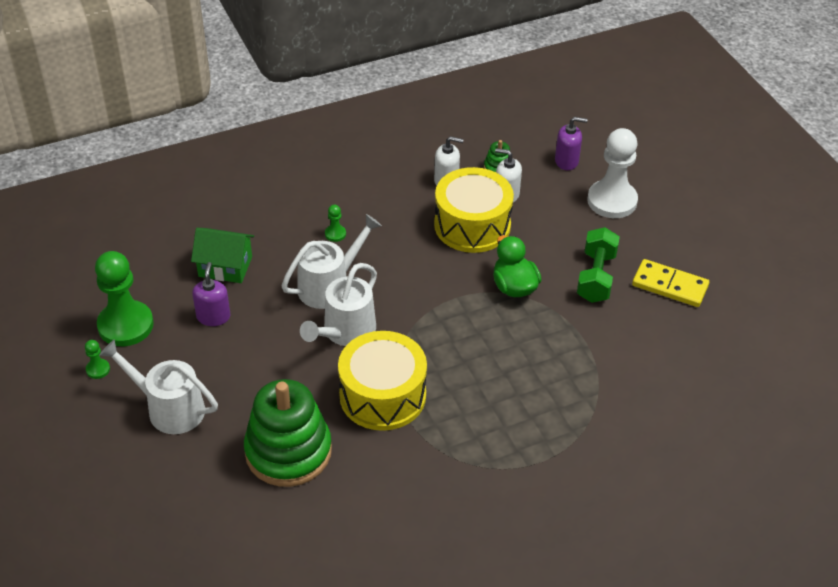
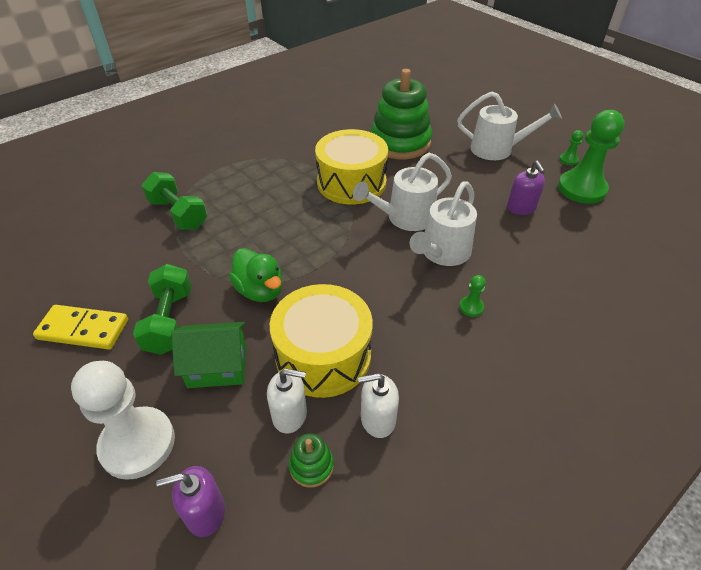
camera: 165 degrees right, 0 degrees up
green house [191,228,254,283] -> green house moved to [171,322,246,388]
white watering can [300,263,377,346] -> white watering can turned 135 degrees counterclockwise [353,153,452,231]
none -> green dumbbell [141,172,207,230]

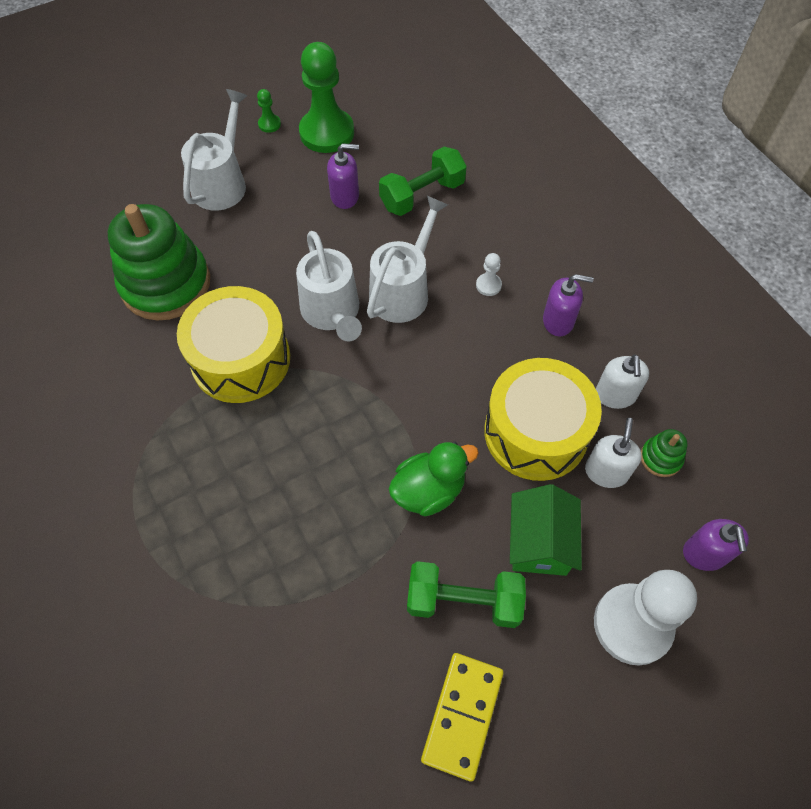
camera: 80 degrees left, 15 degrees up
green dumbbell [141,172,207,230] -> green dumbbell moved to [379,147,467,216]
white watering can [410,181,477,266] -> white watering can turned 105 degrees counterclockwise [367,196,448,323]
green pawn [459,275,486,317] -> white pawn [476,253,502,296]
none -> purple soap dispenser [543,274,594,336]

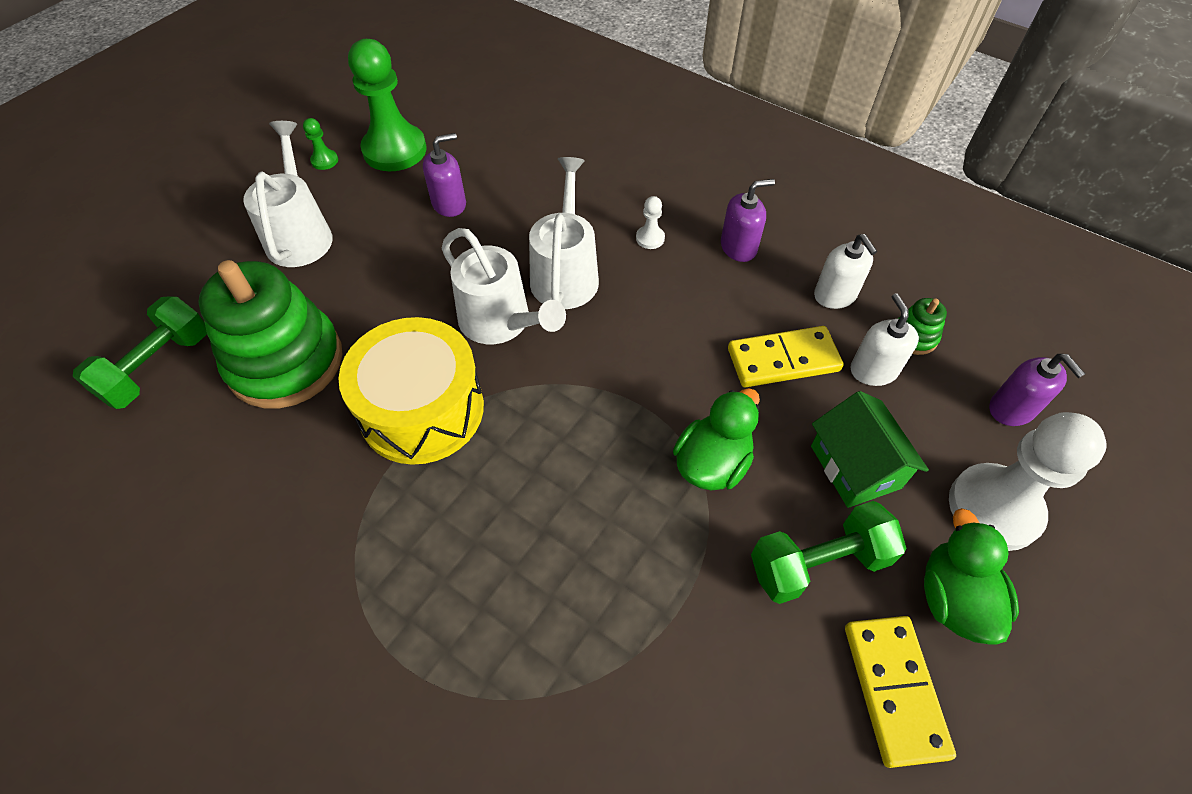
camera: 25 degrees left, 5 degrees down
green dumbbell [379,147,467,216] -> green dumbbell moved to [73,296,207,409]
yellow drum [484,358,602,481] -> yellow domino [728,326,844,387]
none -> green duck [924,508,1019,645]

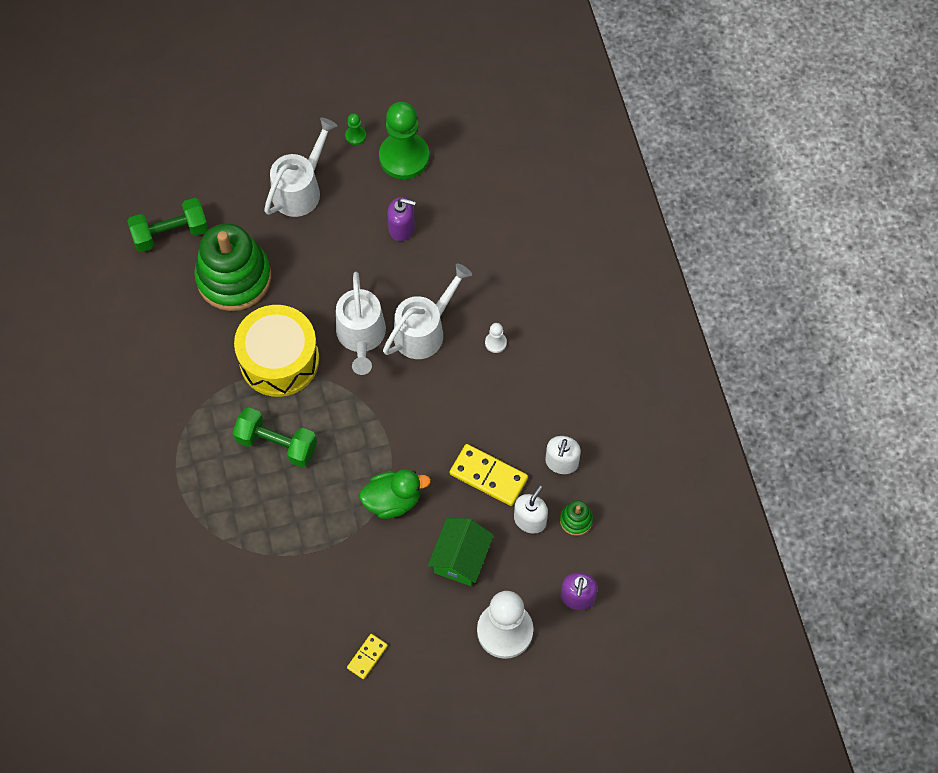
camera: 40 degrees right, 10 degrees up
purple soap dispenser [721,179,775,262] -> none
green dumbbell [751,501,907,604] -> green dumbbell moved to [233,407,317,467]
yellow domino [845,616,956,768] -> yellow domino [347,634,388,679], size x0.57
green duck [924,508,1019,645] -> none

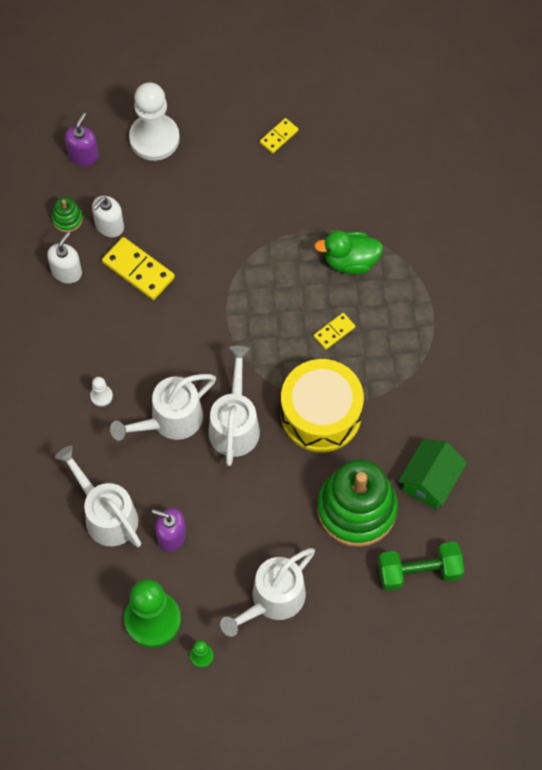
camera: 170 degrees left, 0 degrees up
green dumbbell [233,407,317,467] -> yellow domino [314,313,355,350]
green duck [359,469,431,519] -> green duck moved to [314,230,383,274]
green house [428,518,494,586] -> green house moved to [398,439,467,509]
none -> white watering can [55,446,141,547]

